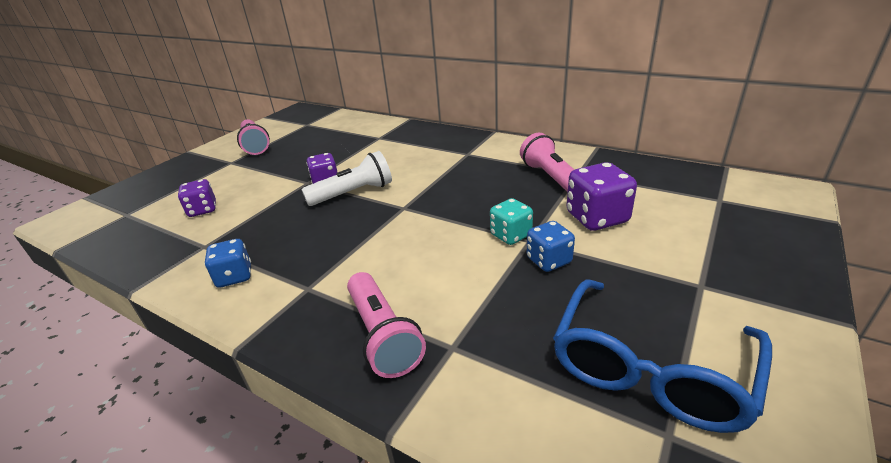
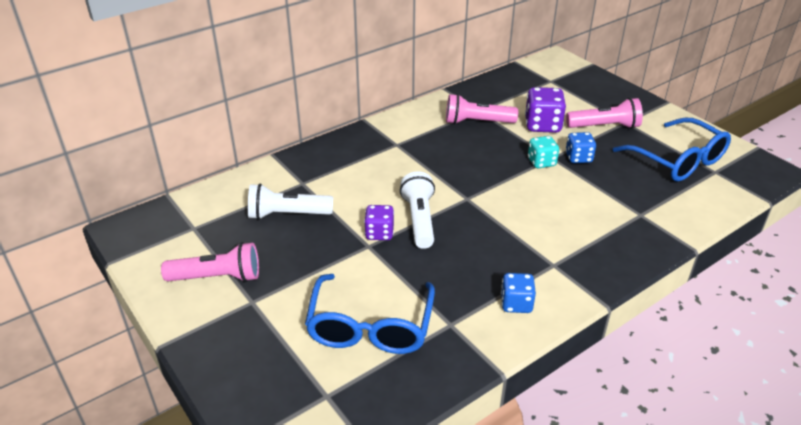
camera: 70 degrees left, 5 degrees up
purple dice [178,179,216,217] -> blue glasses [305,274,435,354]
pink flashlight [347,272,426,378] -> pink flashlight moved to [566,98,643,129]
none -> white flashlight [248,184,333,220]

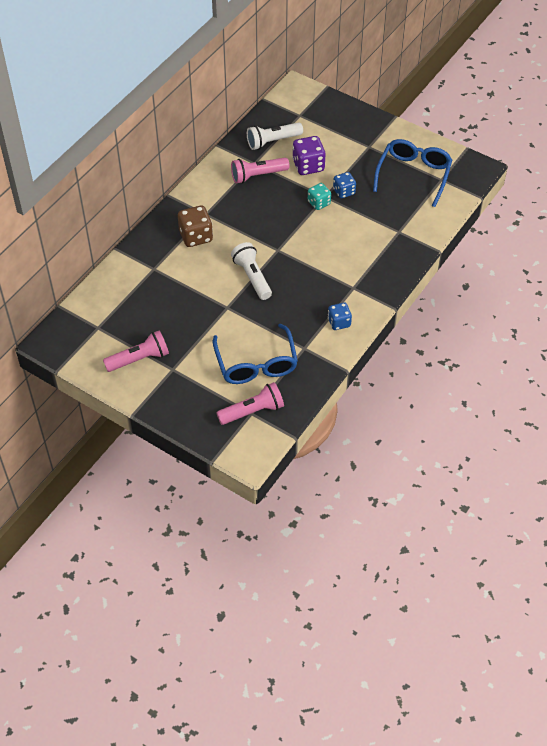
camera: 20 degrees left, 15 degrees up
white flashlight [248,184,333,220] -> white flashlight moved to [247,122,303,150]
purple dice [364,205,394,240] -> none
pink flashlight [566,98,643,129] -> pink flashlight moved to [216,382,284,425]
blue glasses [612,118,731,181] -> blue glasses turned 105 degrees counterclockwise [373,139,452,207]
none -> brown dice [178,206,213,247]

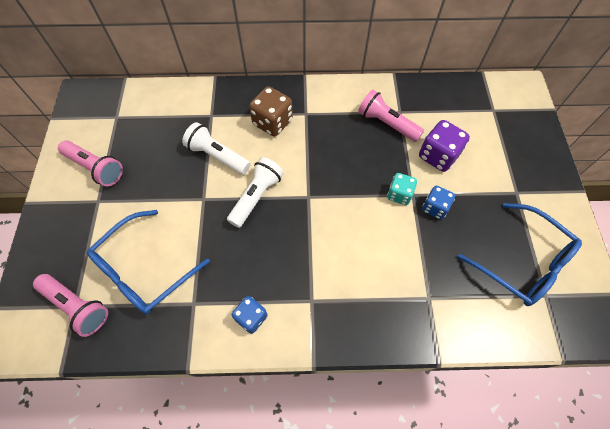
camera: 55 degrees right, 10 degrees up
white flashlight [247,122,303,150] -> white flashlight moved to [182,122,251,175]
blue glasses [373,139,452,207] -> blue glasses turned 60 degrees clockwise [458,203,582,306]

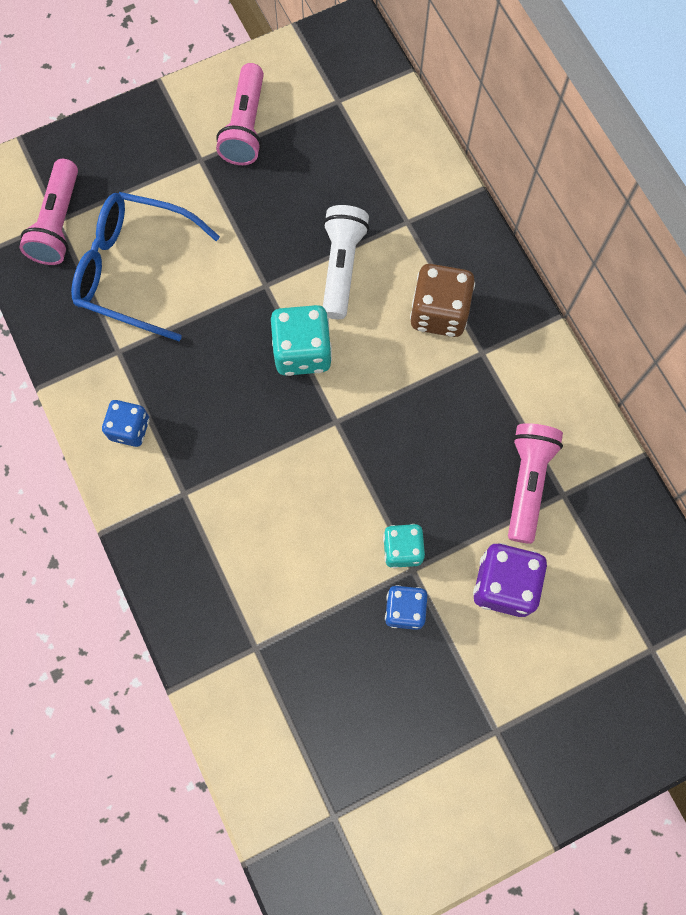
camera: 65 degrees right, 10 degrees up
white flashlight [227,157,284,228] -> turquoise dice [271,305,332,376]
blue glasses [458,203,582,306] -> none

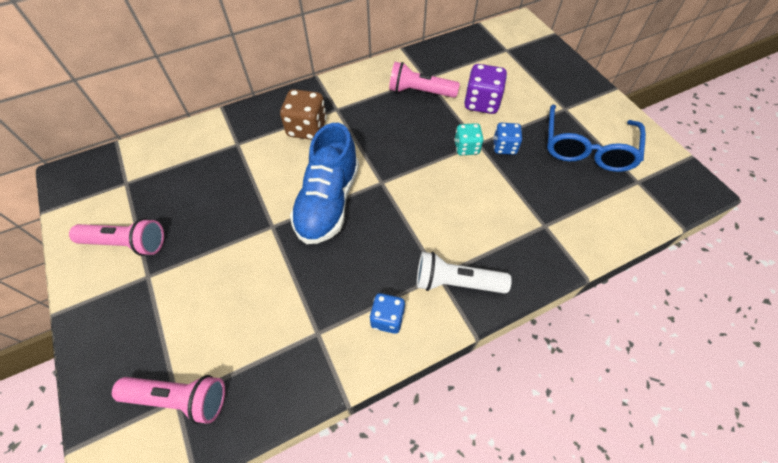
camera: 90 degrees left, 15 degrees down
blue glasses [71,192,220,341] -> blue glasses moved to [547,105,646,172]
turquoise dice [271,305,332,376] -> blue shoe [290,123,359,244]
white flashlight [323,205,369,319] -> white flashlight moved to [416,252,512,293]

